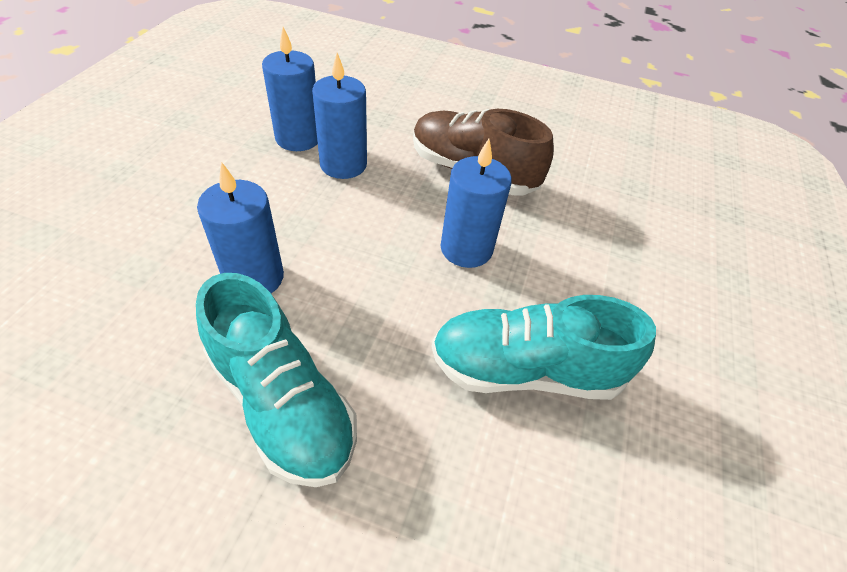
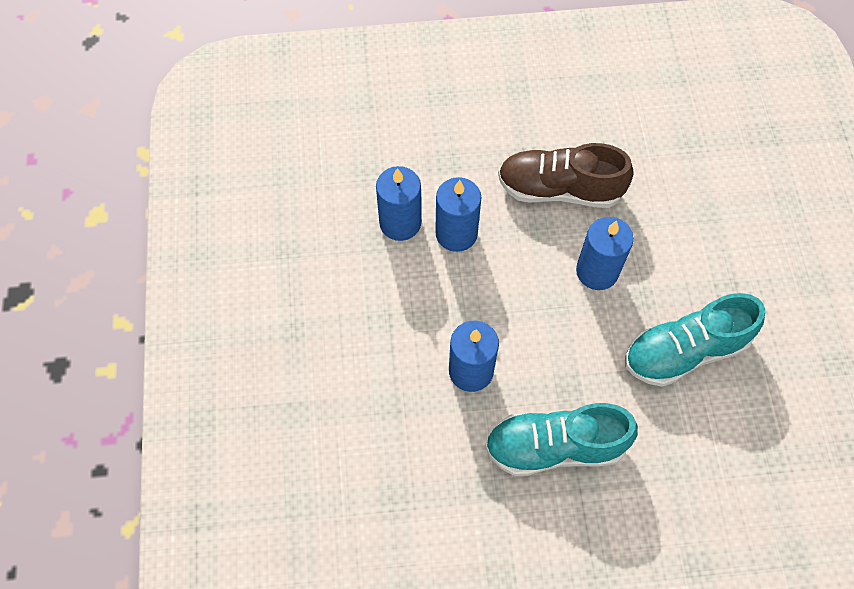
camera: 20 degrees left, 15 degrees up
turquoise shoe [196,273,357,487] -> turquoise shoe turned 150 degrees clockwise [485,403,638,476]

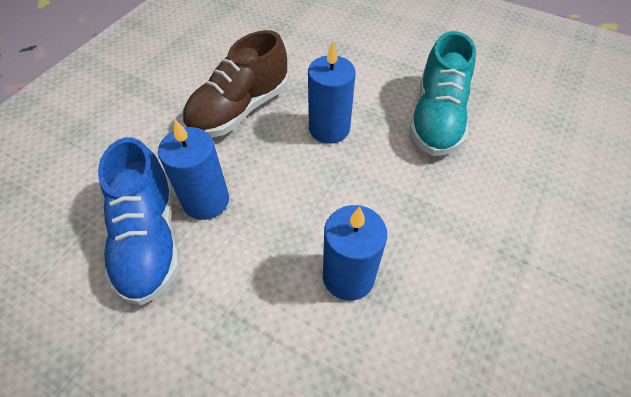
camera: 55 degrees left, 10 degrees down
blue candle [376,166,421,241] -> blue shoe [98,138,180,305]
turquoise shoe [485,403,638,476] -> none

